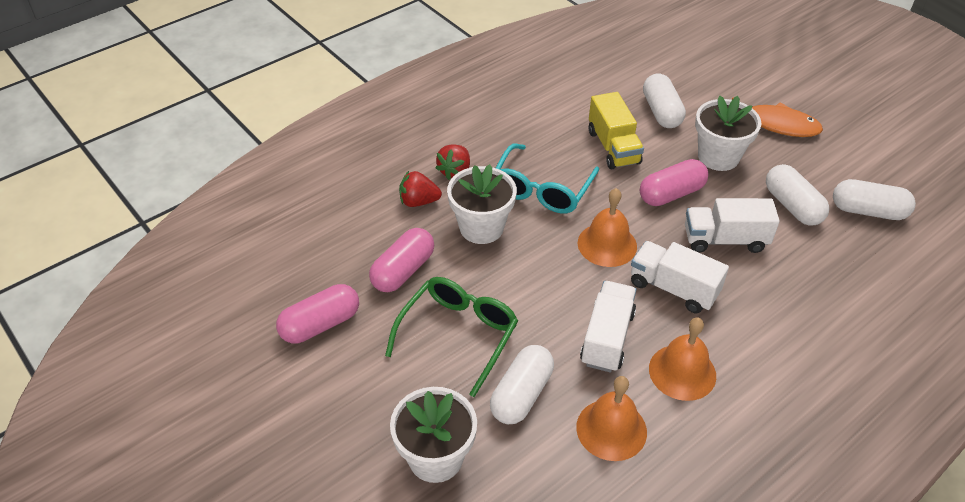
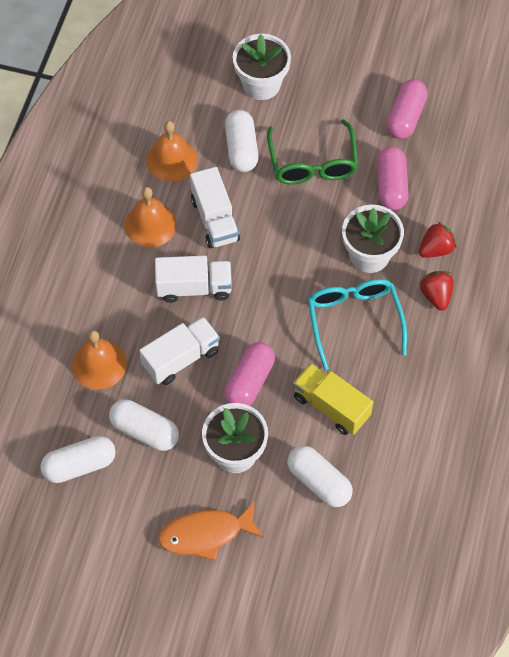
camera: 145 degrees right, 15 degrees up
orange bell [578,188,637,267] -> orange bell moved to [72,330,127,389]

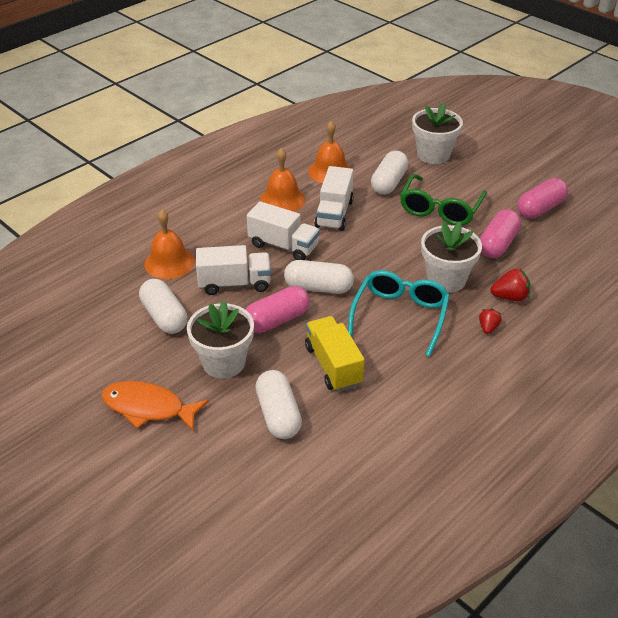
camera: 30 degrees right, 20 degrees down
white capsule [40,436,116,483] -> white capsule moved to [284,260,354,294]
red strawberry [420,271,454,311] -> red strawberry [479,309,502,334], size x0.65

